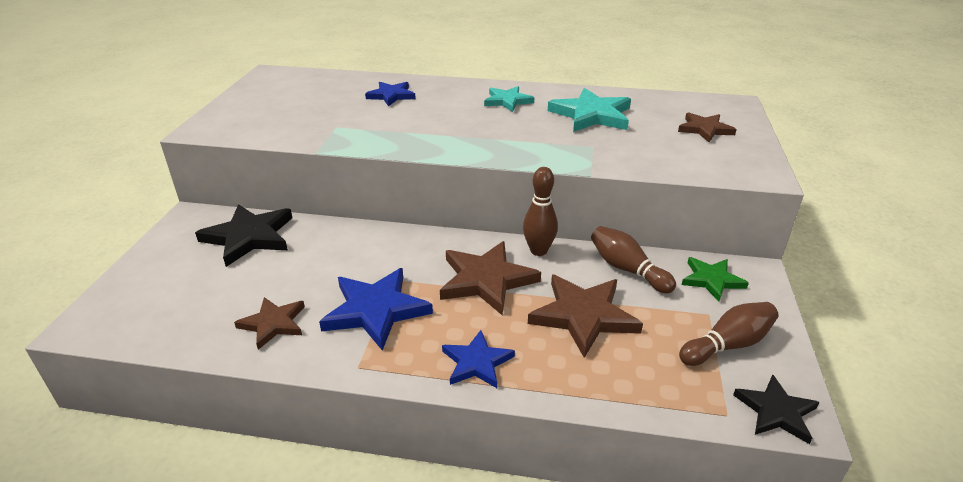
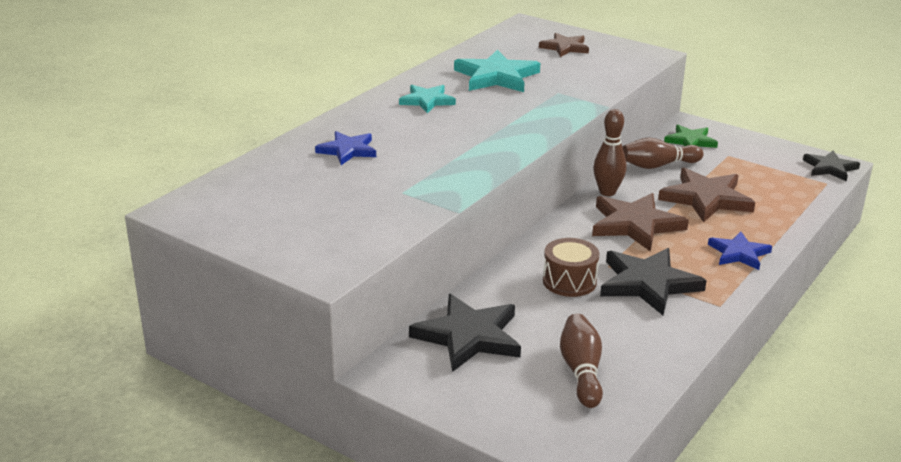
camera: 65 degrees left, 5 degrees down
brown star [234,297,305,350] -> none
blue star [319,268,433,351] -> black star [600,248,707,315]
brown bowling pin [679,302,779,366] -> brown bowling pin moved to [560,314,603,408]
none -> brown drum [543,238,600,297]

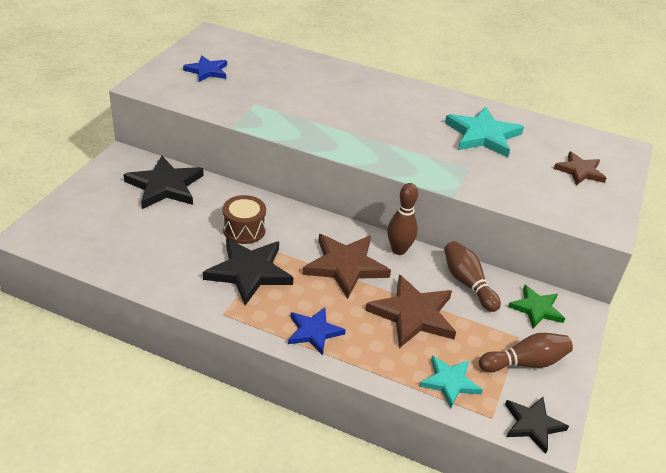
camera: 75 degrees right, 10 degrees up
blue star [315,131,376,165] -> blue star moved to [183,55,227,82]
turquoise star [399,85,456,113] -> turquoise star moved to [419,356,483,409]
brown bowling pin [560,314,603,408] -> brown bowling pin moved to [479,333,573,372]

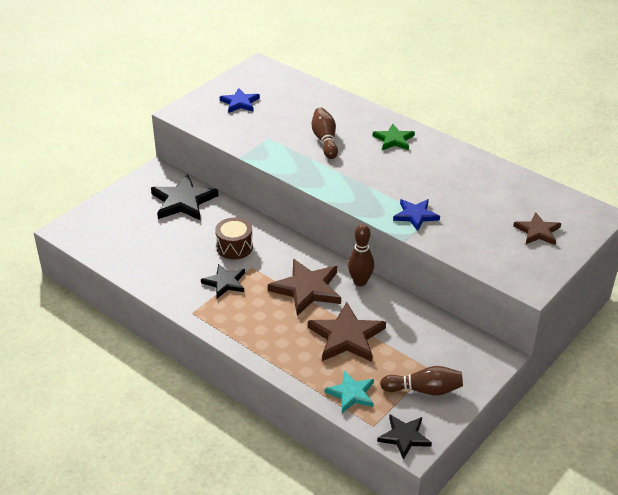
camera: 20 degrees right, 0 degrees up
black star [203,238,293,305] -> black star [201,264,245,298], size x0.62
blue star [288,307,346,355] -> blue star moved to [393,199,440,231]
brown bowling pin [444,241,501,312] -> brown bowling pin moved to [312,108,338,159]
turquoise star [445,107,524,158] -> none
green star [508,285,565,328] -> green star moved to [373,124,415,150]

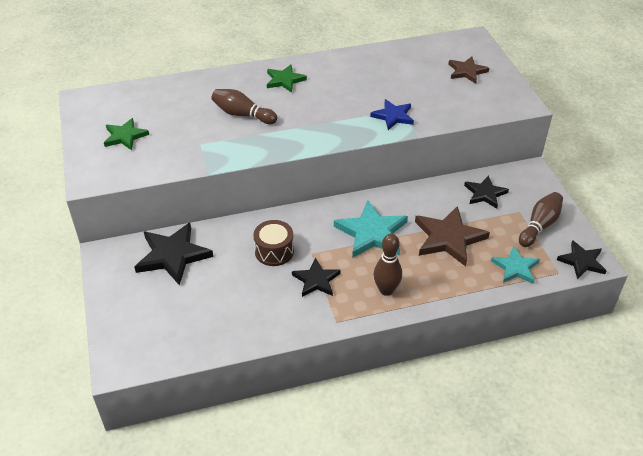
camera: 55 degrees left, 5 degrees up
blue star [220,88,260,113] -> green star [104,118,149,150]
brown star [268,259,341,316] -> turquoise star [334,200,408,258]
brown bowling pin [348,224,374,286] -> brown bowling pin moved to [373,234,402,296]
none -> black star [464,175,509,209]

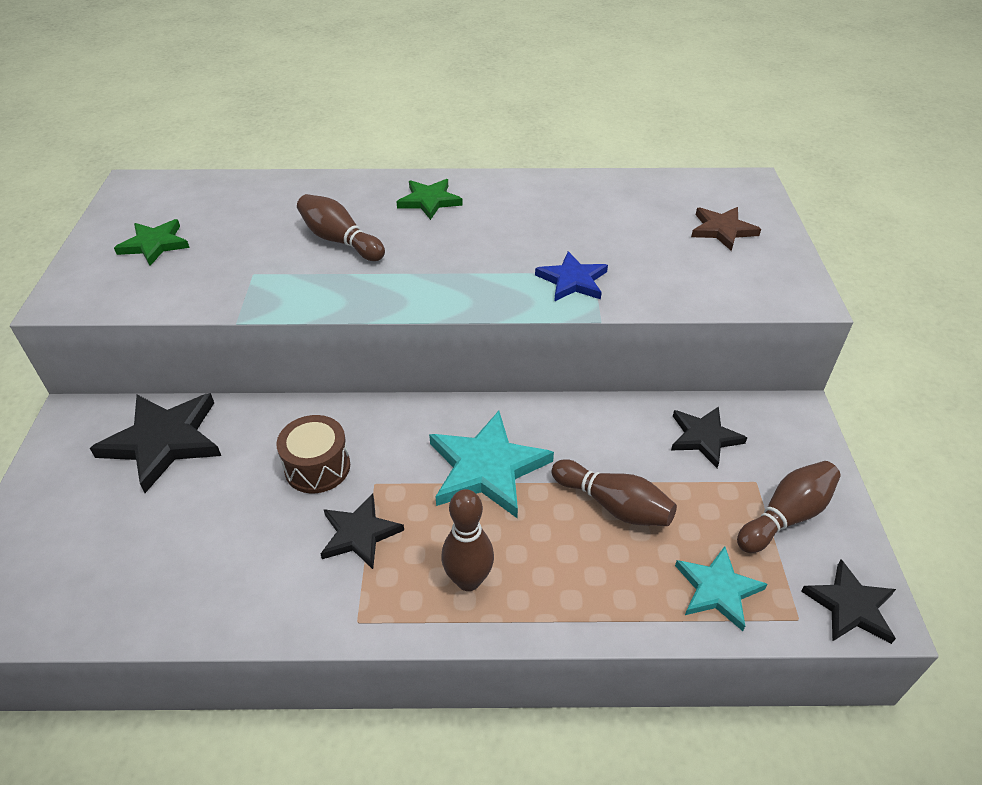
camera: 15 degrees right, 0 degrees up
brown star [415,206,490,266] -> brown bowling pin [551,459,677,526]

